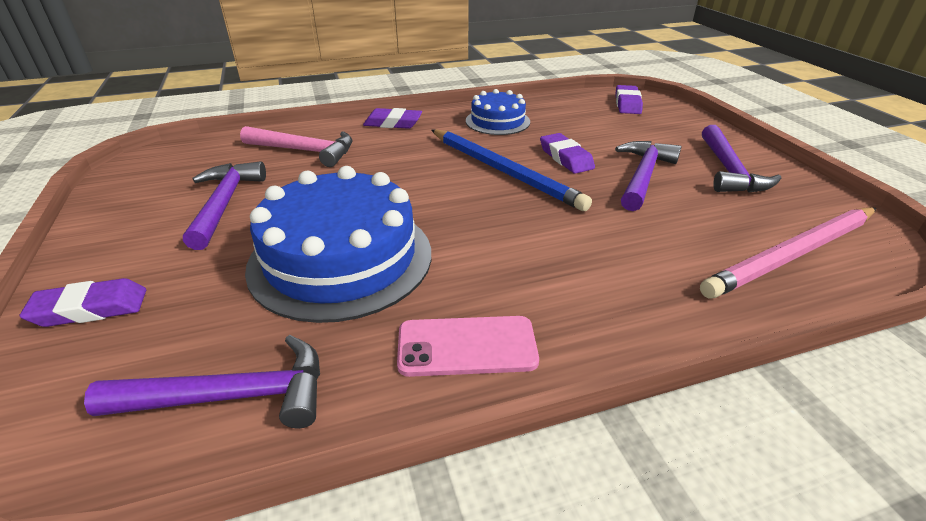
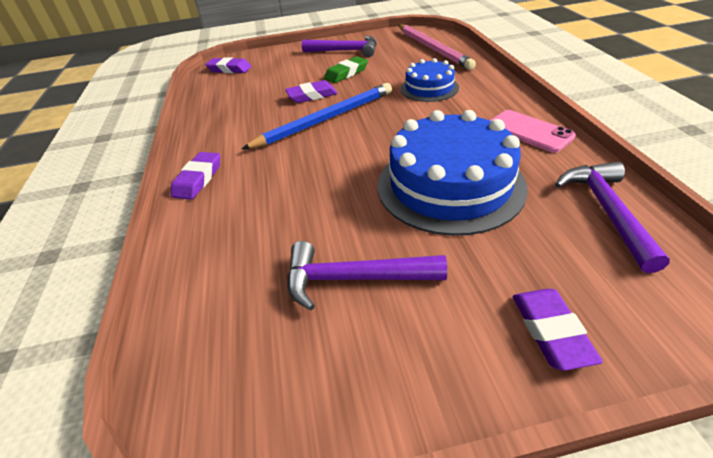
camera: 80 degrees left, 5 degrees up
pink hammer [240,126,353,167] -> none
pink phone [397,316,539,377] -> pink phone turned 45 degrees counterclockwise [490,110,576,153]
blue cake [466,89,530,135] -> blue cake moved to [401,58,459,102]
purple hammer [615,141,681,211] -> green eraser [324,56,368,83]

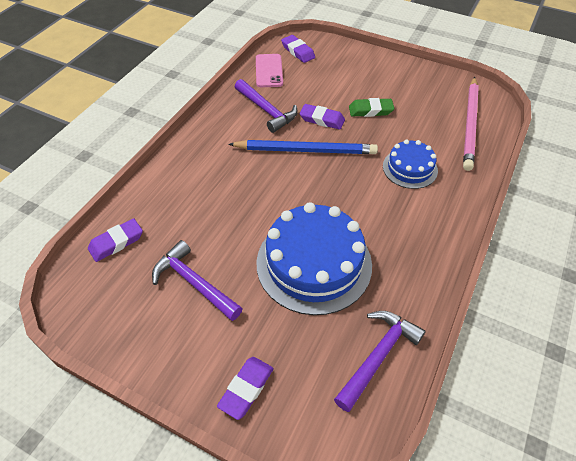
camera: 35 degrees right, 10 degrees up
purple eraser [171,152,220,200] -> purple eraser moved to [88,218,143,262]
purple hammer [302,36,377,57] -> purple hammer moved to [235,79,298,133]
pink phone [490,110,576,153] -> pink phone moved to [256,54,283,87]

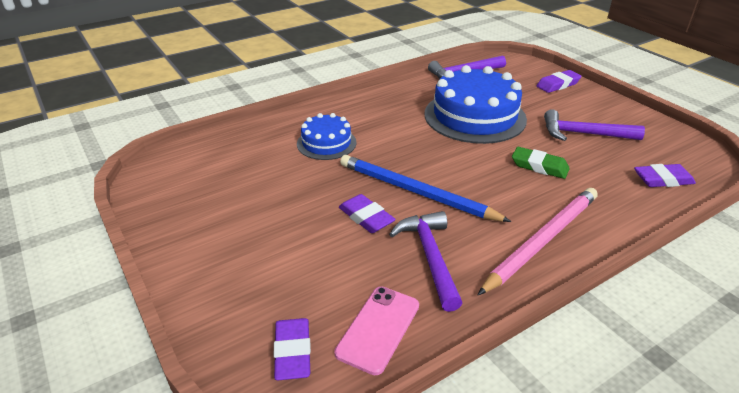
camera: 150 degrees left, 15 degrees down
purple hammer [152,240,243,321] -> purple hammer turned 120 degrees clockwise [544,109,645,141]
green eraser [349,98,394,117] -> green eraser moved to [512,147,570,179]
pink pencil [463,77,479,171] -> pink pencil moved to [478,188,598,295]

